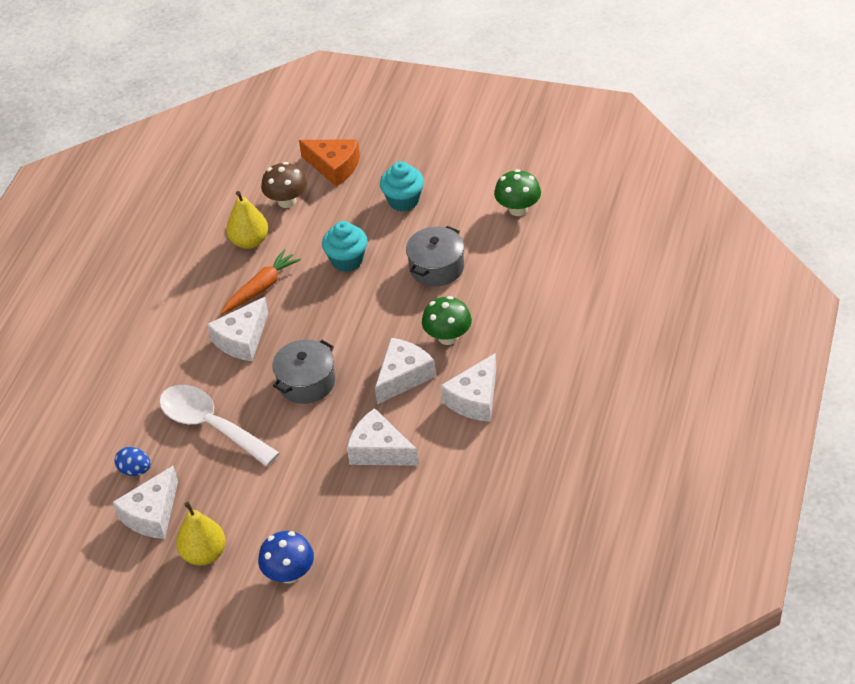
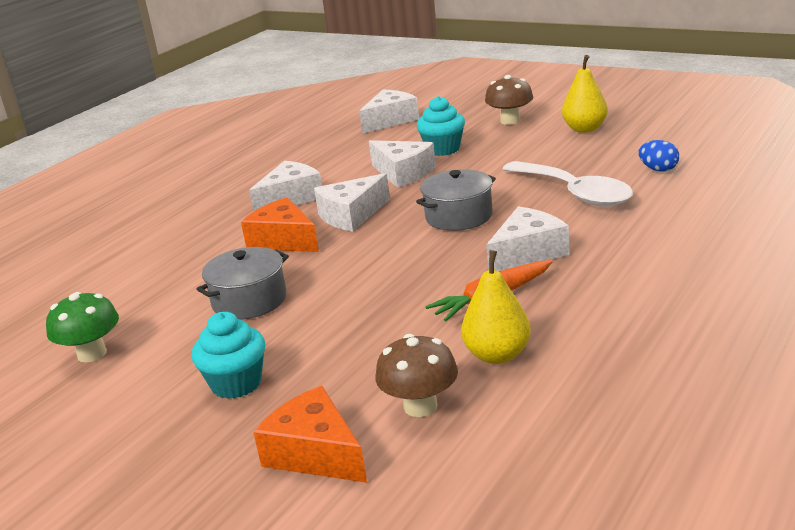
camera: 165 degrees left, 20 degrees down
white cheese [113,466,178,539] -> white cheese moved to [359,90,419,134]
blue mushroom [258,531,314,584] -> brown mushroom [485,75,533,125]
turquoise cupcake [322,221,368,272] -> turquoise cupcake moved to [417,96,465,156]
green mushroom [422,296,472,345] -> orange cheese [241,197,319,252]

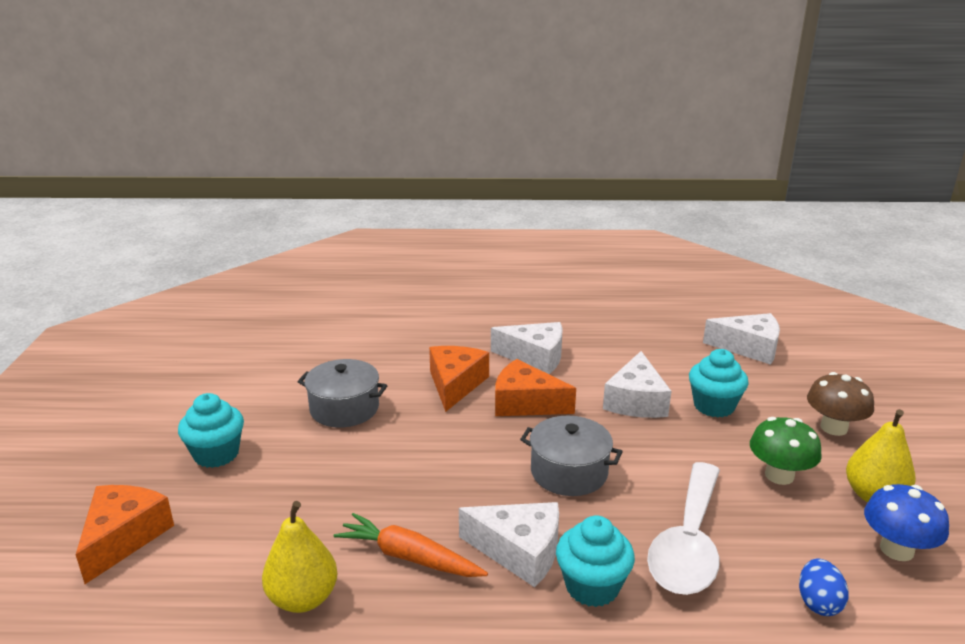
camera: 55 degrees right, 0 degrees up
green mushroom [46,292,119,362] -> green mushroom moved to [750,417,822,485]
white cheese [314,173,390,232] -> orange cheese [495,359,576,416]
brown mushroom [375,334,458,417] -> none
none -> turquoise cupcake [556,515,635,607]
none -> blue mushroom [864,484,949,561]

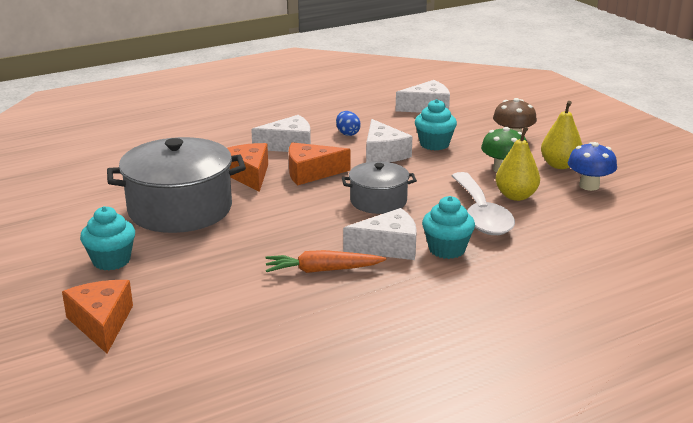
camera: 30 degrees left, 0 degrees up
yellow pear [262,501,337,613] -> yellow pear moved to [496,127,540,201]
grey pot [298,359,388,427] -> grey pot [107,137,246,233], size x1.79
blue egg [799,559,849,616] -> blue egg moved to [336,111,361,136]

